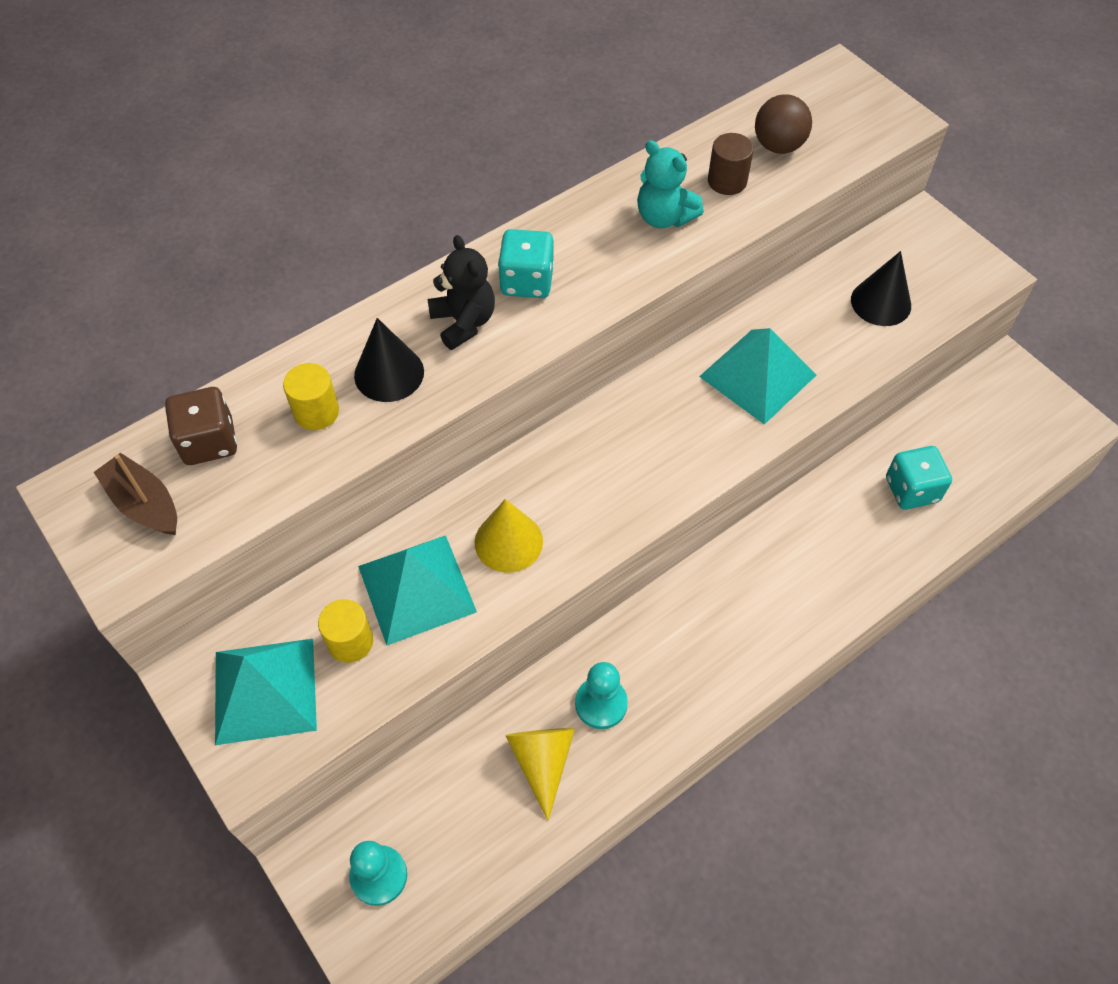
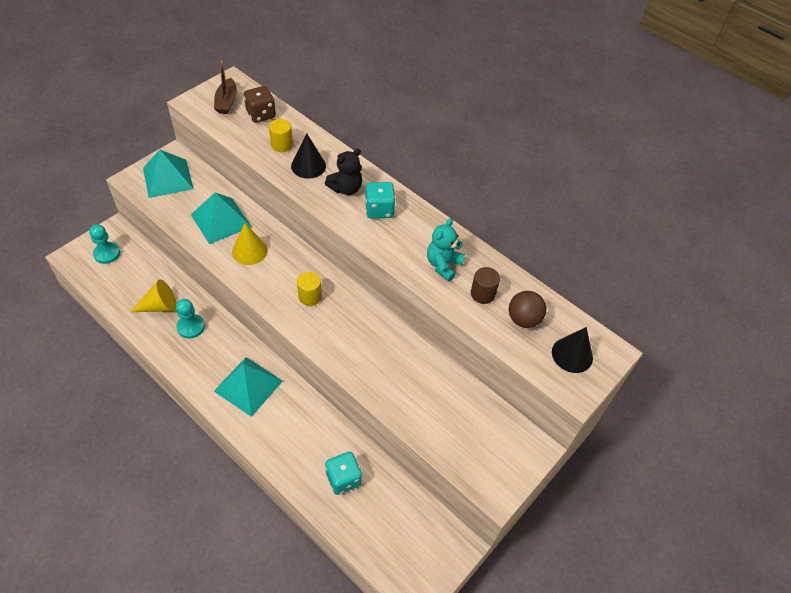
camera: 75 degrees right, 5 degrees down
brown boat [94,453,177,535] -> brown boat turned 150 degrees clockwise [214,61,237,114]
yellow cylinder [318,599,373,663] -> yellow cylinder moved to [297,272,322,306]
turquoise pyramid [699,328,816,425] -> turquoise pyramid moved to [214,357,283,417]
black cone [851,251,911,326] -> black cone moved to [552,327,593,373]

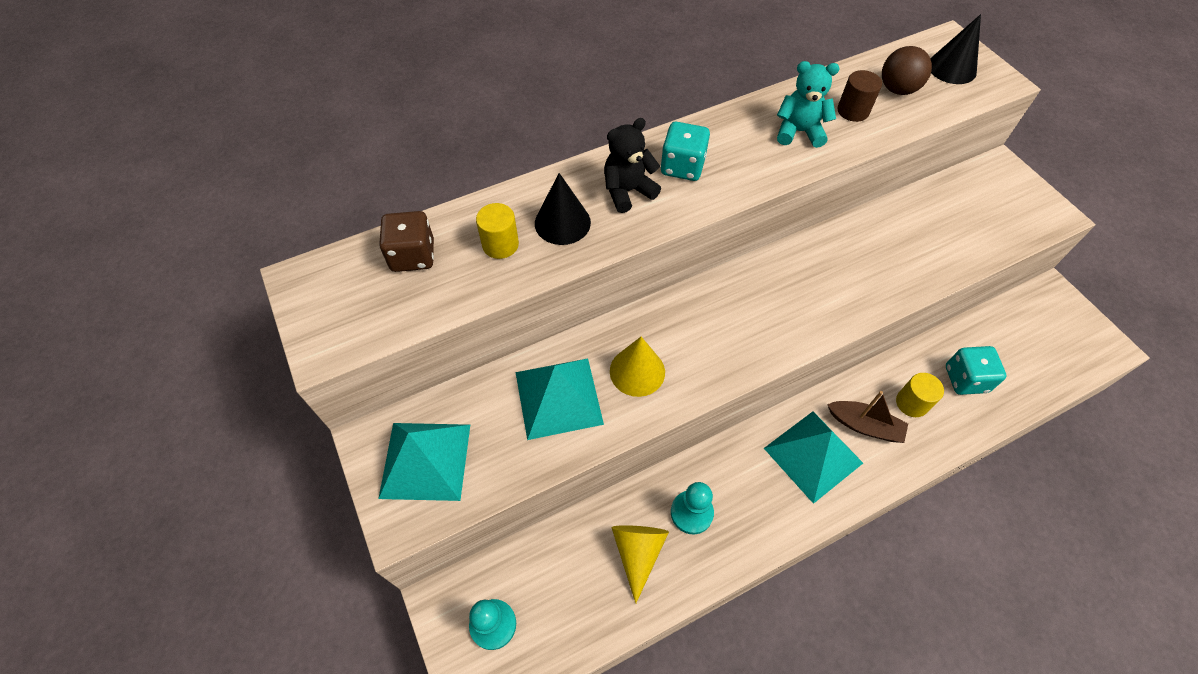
camera: 65 degrees left, 5 degrees up
brown boat [214,61,237,114] -> brown boat moved to [827,391,908,443]
yellow cylinder [297,272,322,306] -> yellow cylinder moved to [896,373,944,417]
black teddy bear [325,148,362,195] -> black teddy bear turned 105 degrees counterclockwise [604,118,661,213]
turquoise teddy bear [427,218,465,282] -> turquoise teddy bear turned 135 degrees clockwise [777,61,839,148]

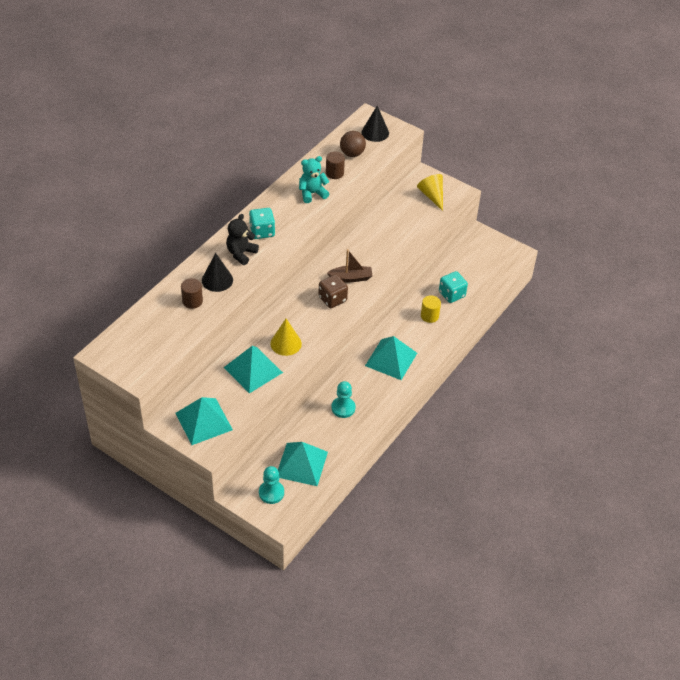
camera: 30 degrees left, 10 degrees down
brown dice [379,211,434,272] -> brown dice moved to [318,274,348,308]
yellow cylinder [476,203,519,259] -> brown cylinder [181,278,203,309]
yellow cone [611,525,669,603] -> yellow cone moved to [417,174,443,211]
brown boat [827,391,908,443] -> brown boat moved to [327,249,372,282]
none -> turquoise pyramid [278,442,328,486]

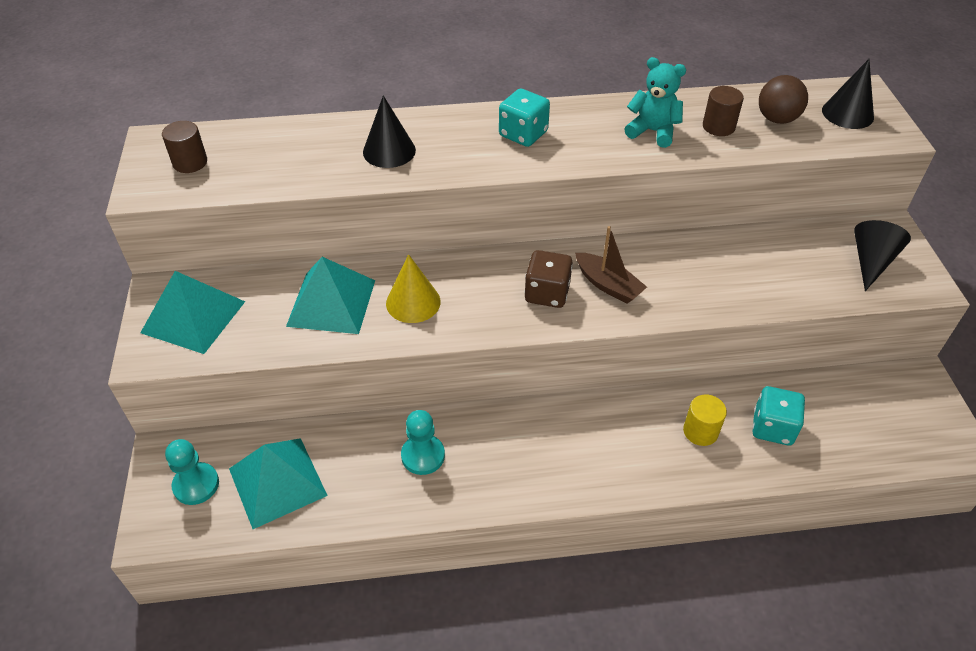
camera: 50 degrees right, 0 degrees up
brown cylinder [181,278,203,309] -> brown cylinder moved to [162,121,207,173]
black teddy bear [226,214,259,265] -> none
turquoise pyramid [365,336,417,380] -> none
yellow cone [417,174,443,211] -> black cone [854,220,911,291]

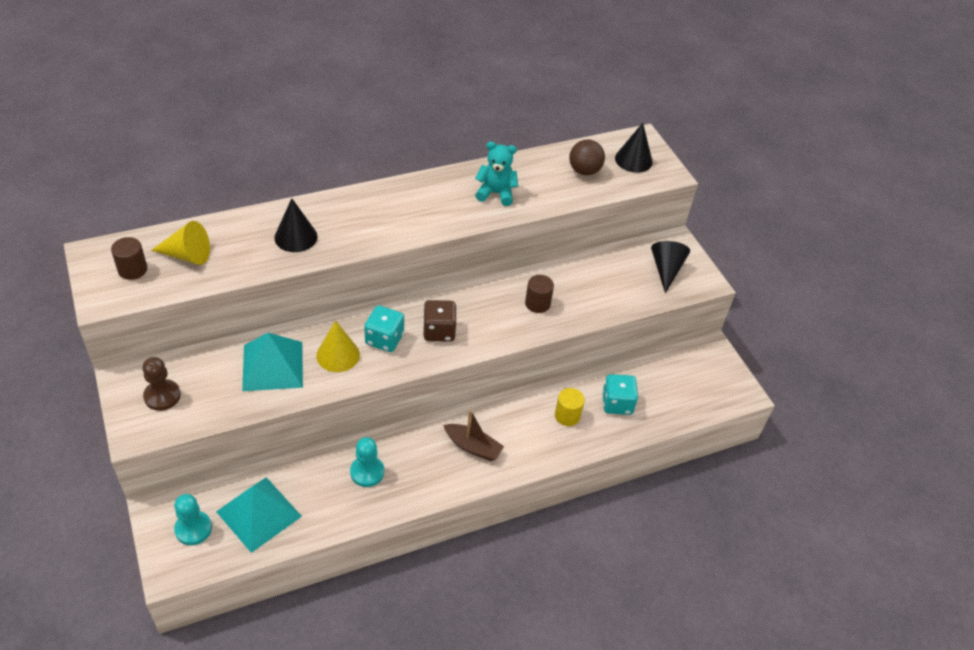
camera: 20 degrees left, 0 degrees up
turquoise pyramid [140,271,245,354] -> brown pawn [142,357,181,411]
turquoise dice [499,88,550,147] -> turquoise dice moved to [364,305,404,352]
brown boat [575,226,647,304] -> brown boat moved to [443,410,504,461]
brown cylinder [703,86,744,136] -> brown cylinder moved to [525,275,554,313]
none -> yellow cone [151,221,210,265]

